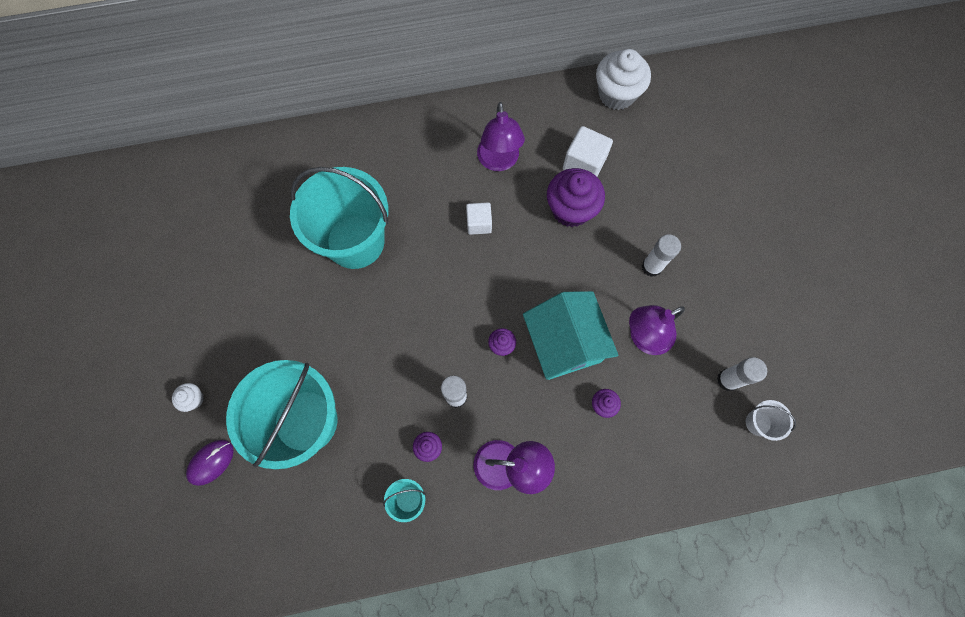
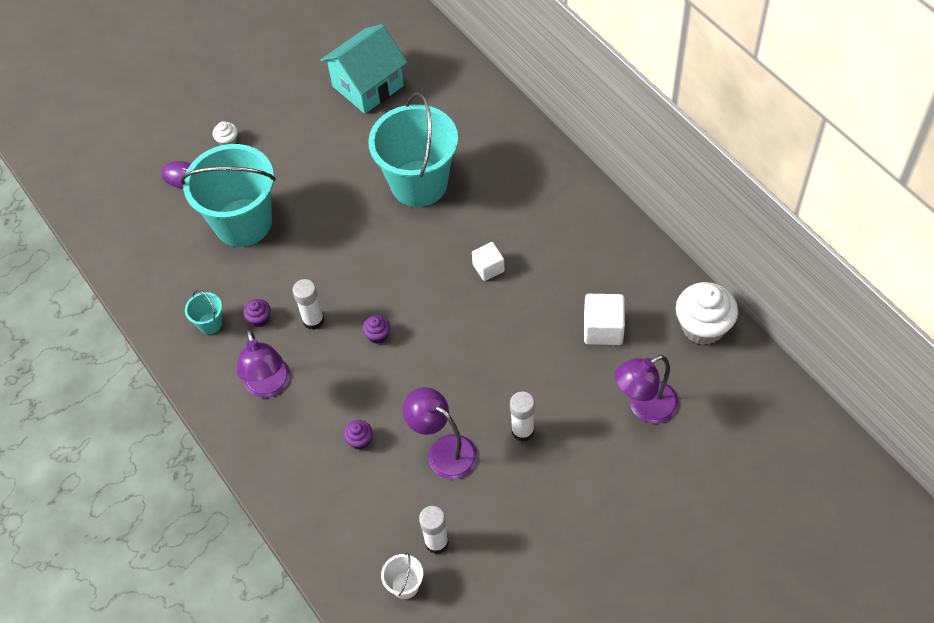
camera: 70 degrees right, 15 degrees down
purple lamp [477,102,525,171] -> purple lamp moved to [614,355,679,424]
turquoise house [523,291,618,380] -> turquoise house moved to [320,24,408,114]
purple cupcake [547,168,605,227] -> none

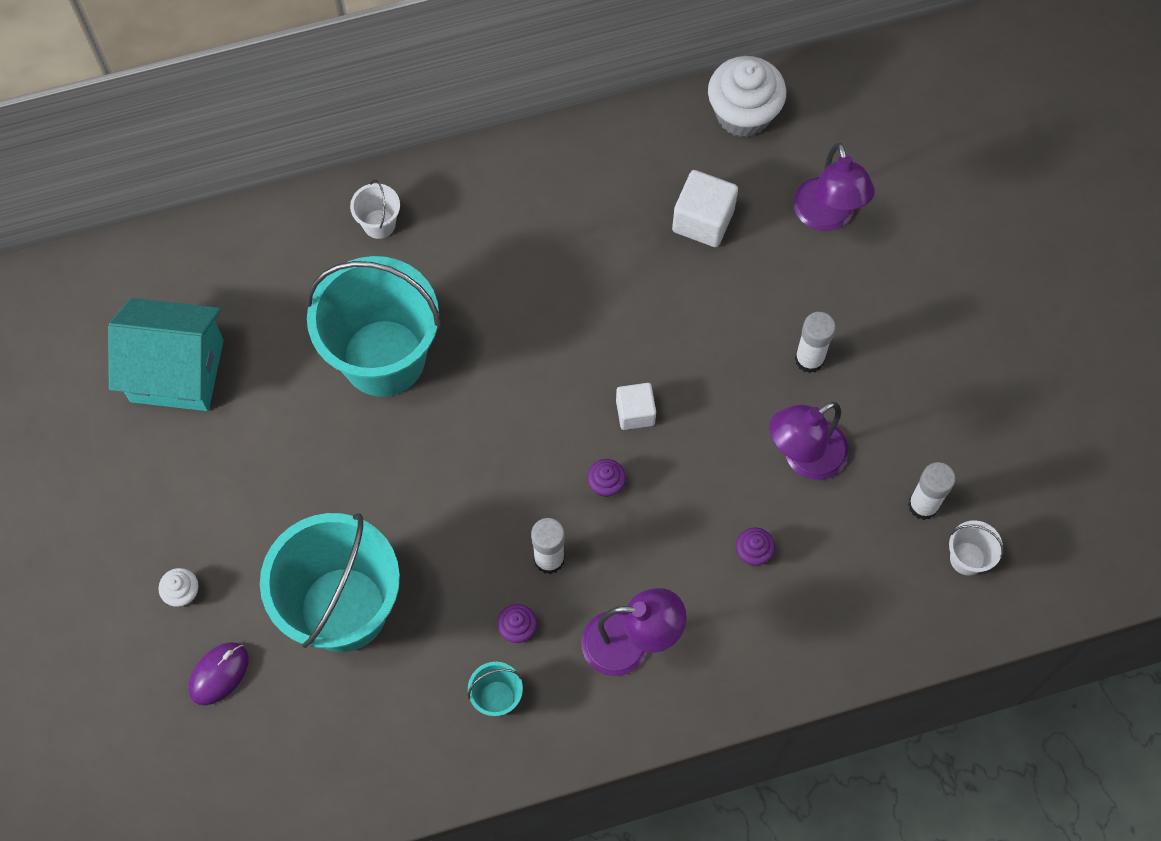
camera: 75 degrees left, 10 degrees up
turquoise house [320,24,408,114] -> turquoise house turned 60 degrees counterclockwise [108,298,224,411]
white cube [472,242,505,281] -> white cube moved to [616,383,656,430]
none -> white bucket [350,180,400,239]

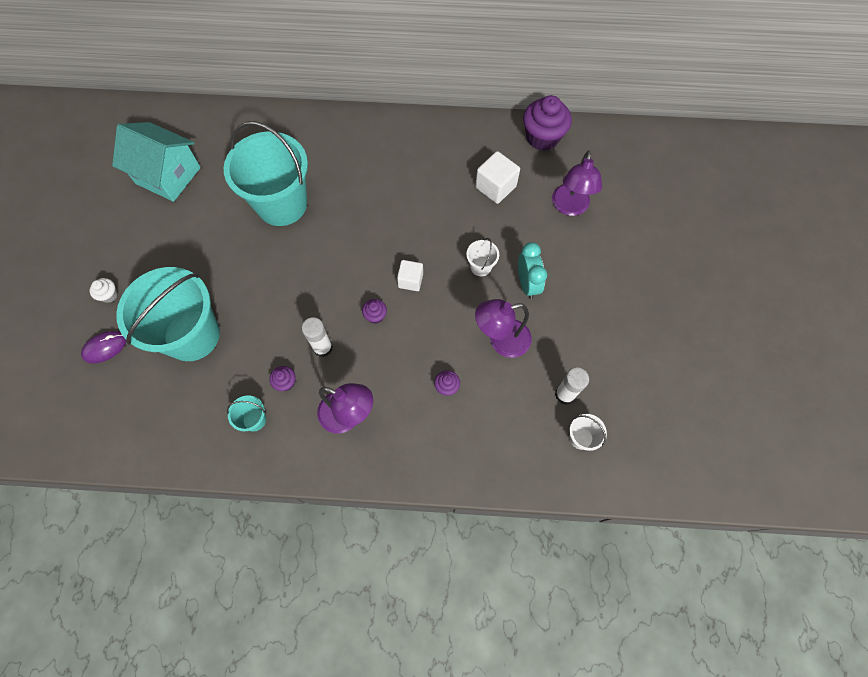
camera: 20 degrees right, 0 degrees up
white bucket [350,180,400,239] -> white bucket moved to [466,238,499,276]
white cupcake [708,56,786,137] -> purple cupcake [523,95,572,151]
white glue stick [795,312,836,373] -> turquoise clock [518,242,547,299]

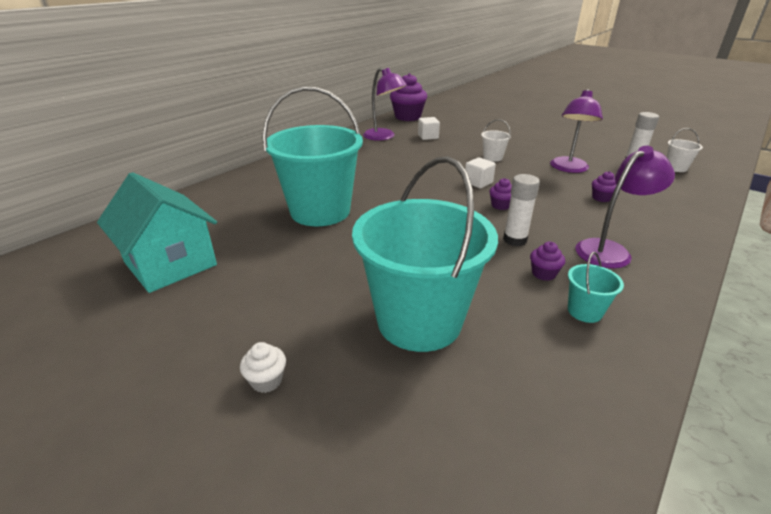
camera: 55 degrees left, 35 degrees down
purple mouse [81,331,126,364] -> none
turquoise house [112,122,201,202] -> turquoise house turned 75 degrees clockwise [97,172,217,293]
white cube [475,151,520,204] -> white cube [418,117,440,140], size x0.66
turquoise clock [518,242,547,299] -> none
purple lamp [552,150,602,216] -> purple lamp moved to [363,68,407,141]

